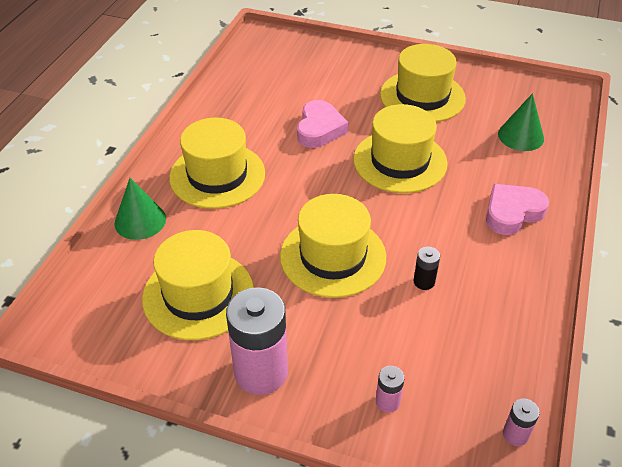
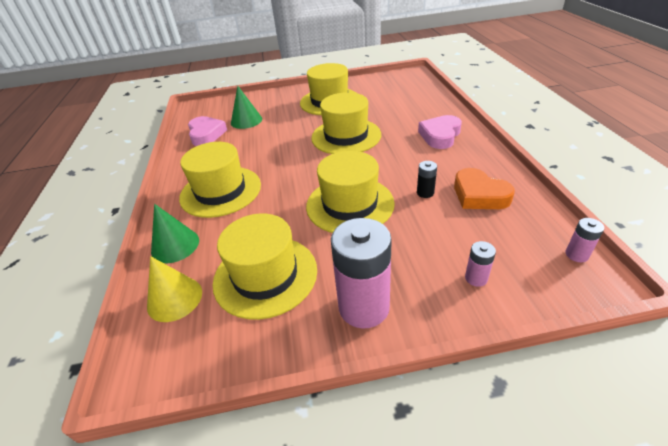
camera: 25 degrees left, 5 degrees down
pink heart [297,100,349,148] -> pink heart moved to [188,116,227,146]
green cone [498,93,544,151] -> green cone moved to [231,86,262,129]
none -> yellow cone [147,256,202,322]
none -> orange heart [454,168,515,209]

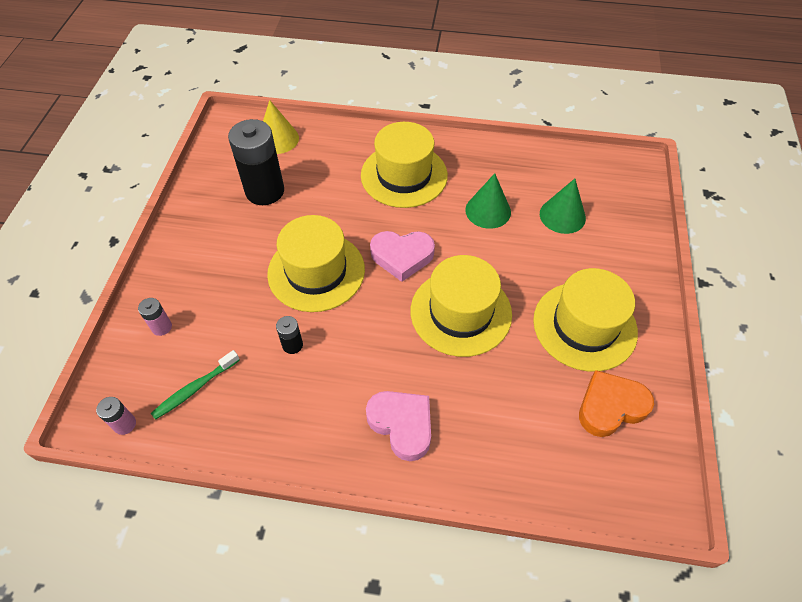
camera: 105 degrees right, 15 degrees up
green cone [151,204,199,263] -> green cone moved to [465,173,511,229]
pink heart [188,116,227,146] -> pink heart moved to [370,231,435,282]
yellow hat [212,213,317,320] -> black battery [228,119,284,205]
pink battery [331,218,392,328] -> none
orange heart [454,168,515,209] -> orange heart moved to [579,370,654,437]
none -> green toothbrush [151,350,240,420]

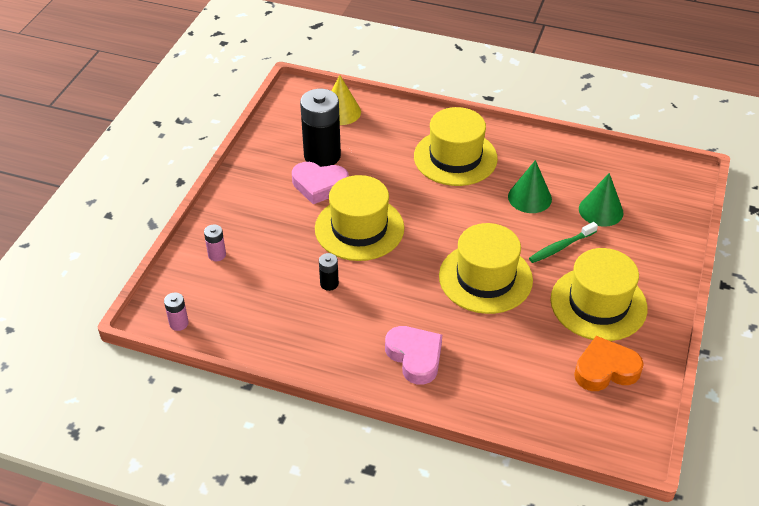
camera: 10 degrees right, 10 degrees down
green toothbrush [151,350,240,420] -> green toothbrush moved to [529,222,598,263]
pink heart [370,231,435,282] -> pink heart moved to [292,162,349,204]

